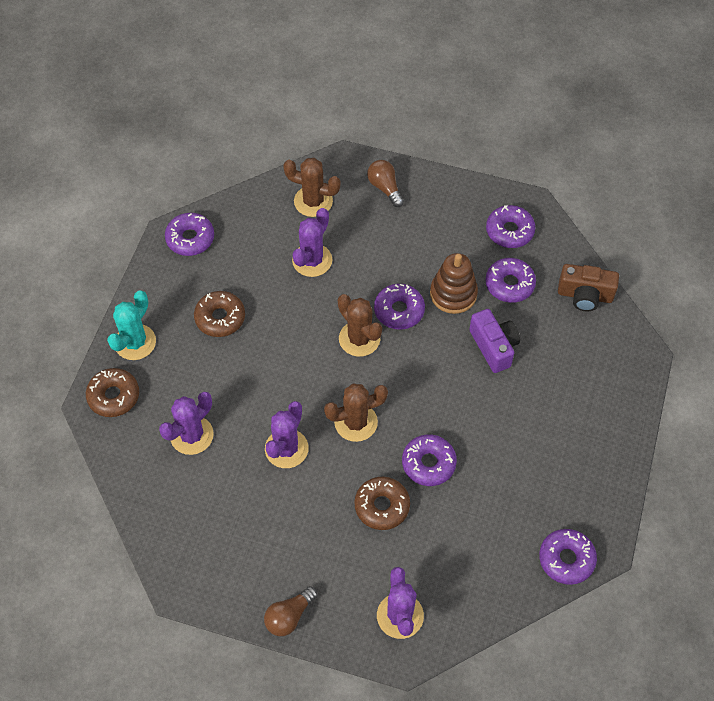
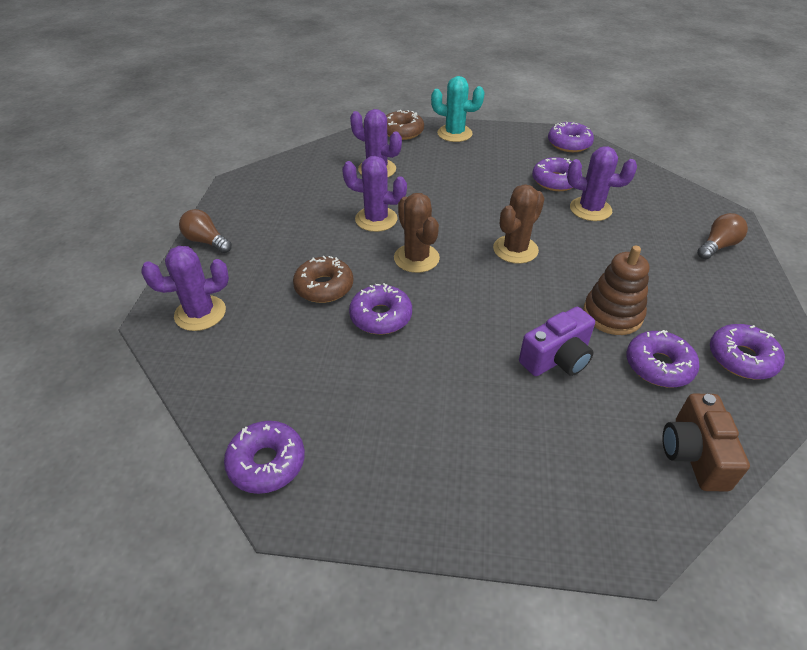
camera: 80 degrees right, 15 degrees down
brown donut [194,291,245,337] -> none
brown cactus [283,158,341,217] -> none
purple donut [374,284,425,330] -> purple donut moved to [532,157,582,191]

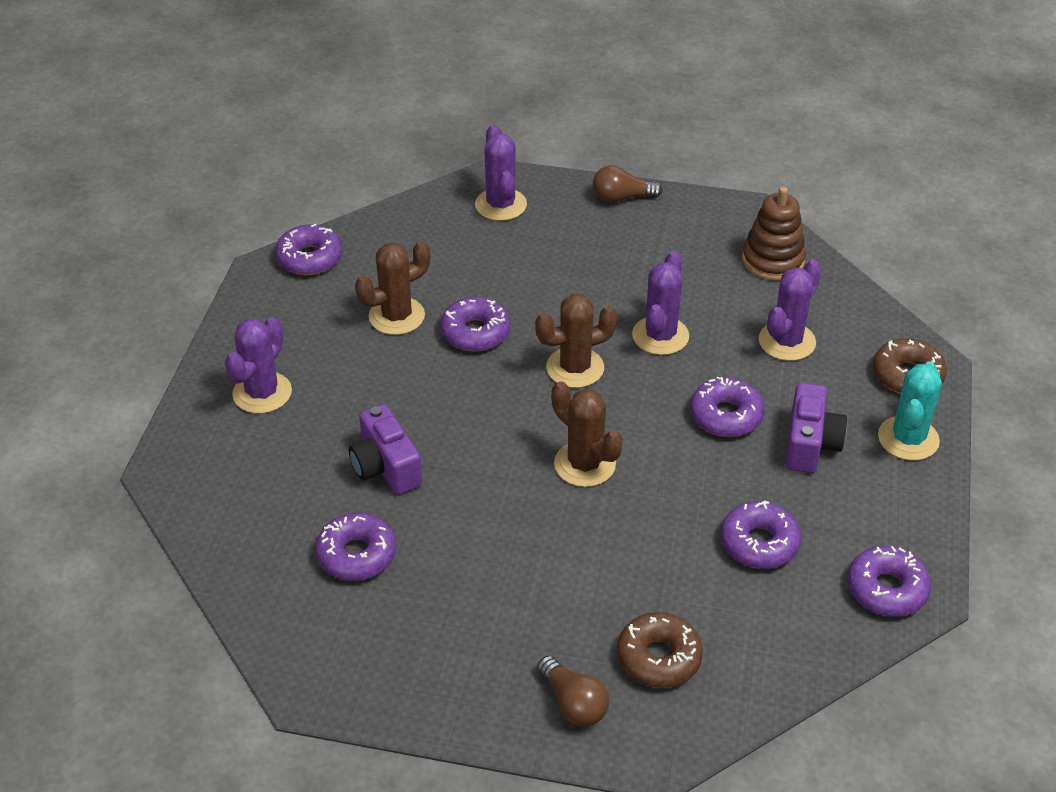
camera: 95 degrees right, 0 degrees up
brown light bulb [179,209,232,253] -> brown light bulb turned 135 degrees counterclockwise [593,165,663,203]
brown donut [293,256,353,303] -> brown donut moved to [617,612,703,688]
purple cactus [567,146,637,221] -> purple cactus moved to [225,317,292,414]
brown stacking toy [583,246,649,335] -> brown stacking toy moved to [742,186,806,281]
brown camera [662,394,750,491] -> none
purple donut [710,324,785,379] -> purple donut moved to [690,376,765,437]
none -> brown cactus [355,241,430,335]
none -> purple camera [786,383,847,473]

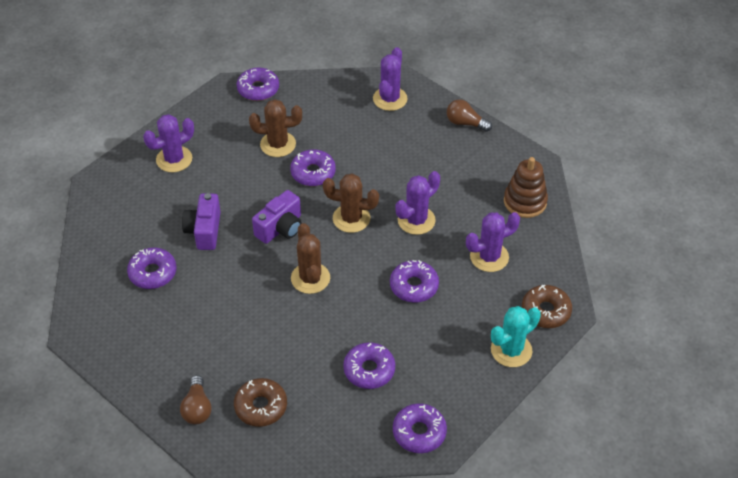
camera: 30 degrees right, 5 degrees up
purple camera [786,383,847,473] -> purple camera moved to [252,190,302,244]

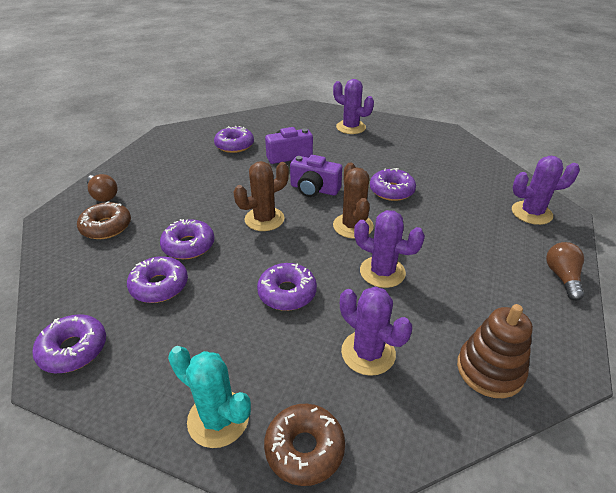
camera: 70 degrees right, 10 degrees down
brown light bulb [180,375,212,424] -> brown light bulb turned 105 degrees counterclockwise [87,174,117,202]
purple donut [237,68,279,101] -> purple donut moved to [160,219,214,259]
brown cactus [249,99,302,157] -> none

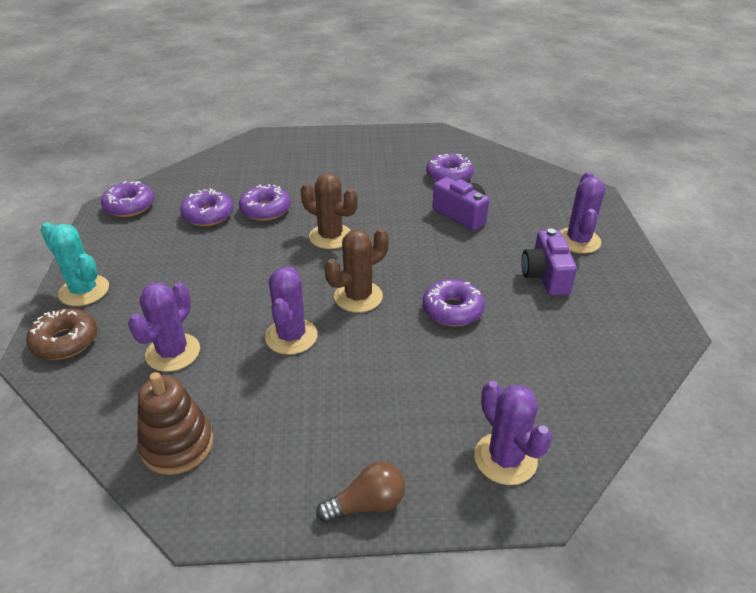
camera: 65 degrees right, 0 degrees up
brown donut [77,201,131,239] -> none
brown light bulb [87,174,117,202] -> none
turquoise cactus [168,346,251,448] -> turquoise cactus turned 60 degrees counterclockwise [41,222,109,306]
purple donut [257,263,317,311] -> none
purple camera [290,155,342,197] -> purple camera moved to [521,228,577,296]

